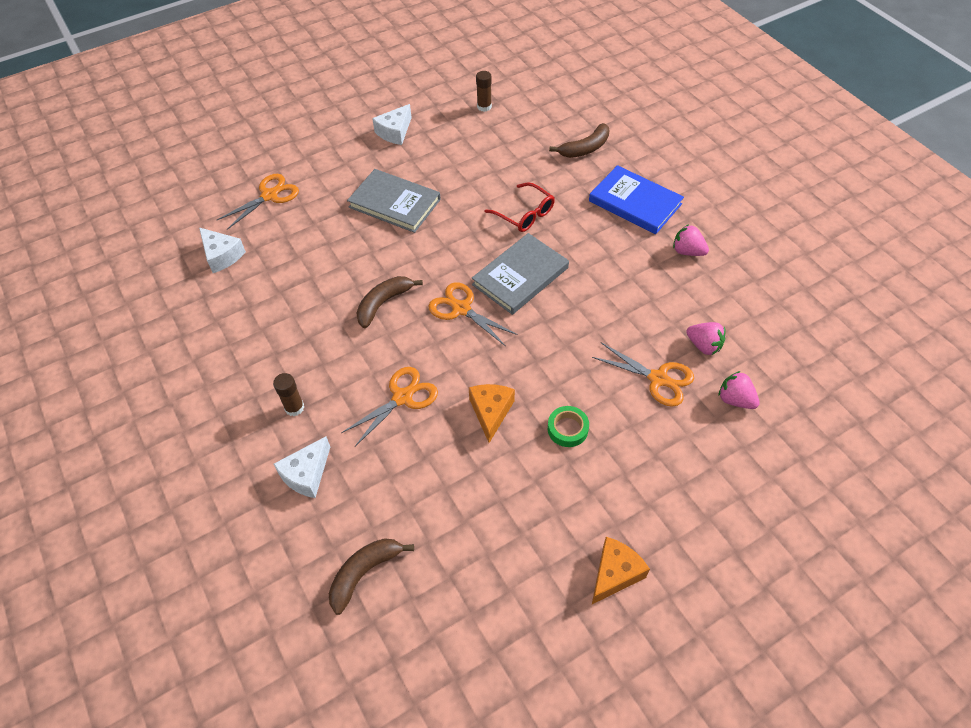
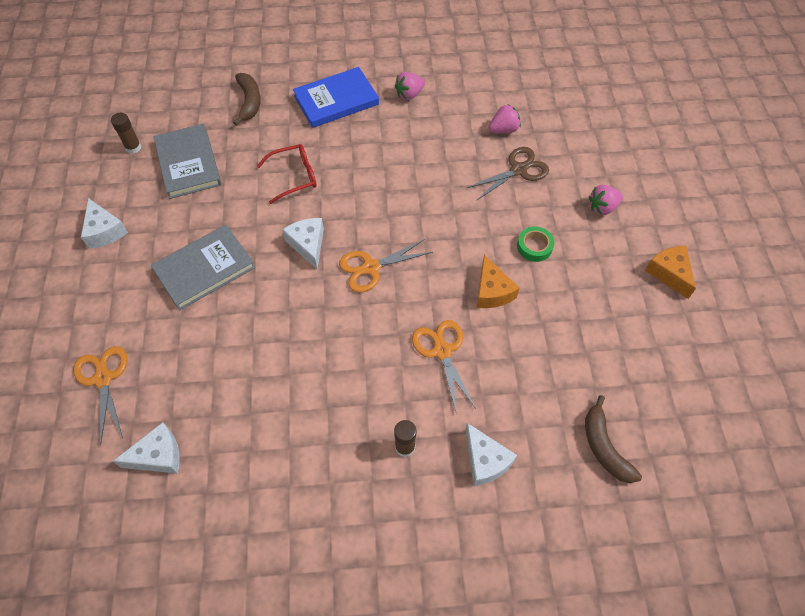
camera: 65 degrees left, 5 degrees up
brown banana [357,276,423,328] -> none
orange cheese [469,384,515,443] -> orange cheese turned 135 degrees counterclockwise [476,255,520,308]
grey book [472,233,569,315] -> grey book moved to [153,124,222,199]
orange scissors [592,343,694,407] -> brown scissors [467,147,549,200]
pink strawberry [718,371,760,409] -> pink strawberry moved to [589,185,623,215]
none -> white cheese [282,218,324,269]

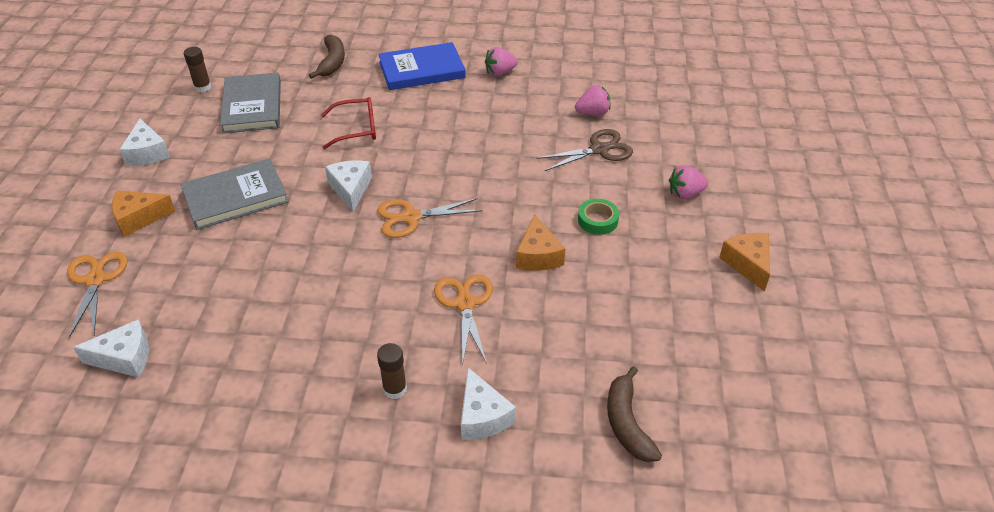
camera: 10 degrees right, 15 degrees down
none -> orange cheese [112,190,176,237]

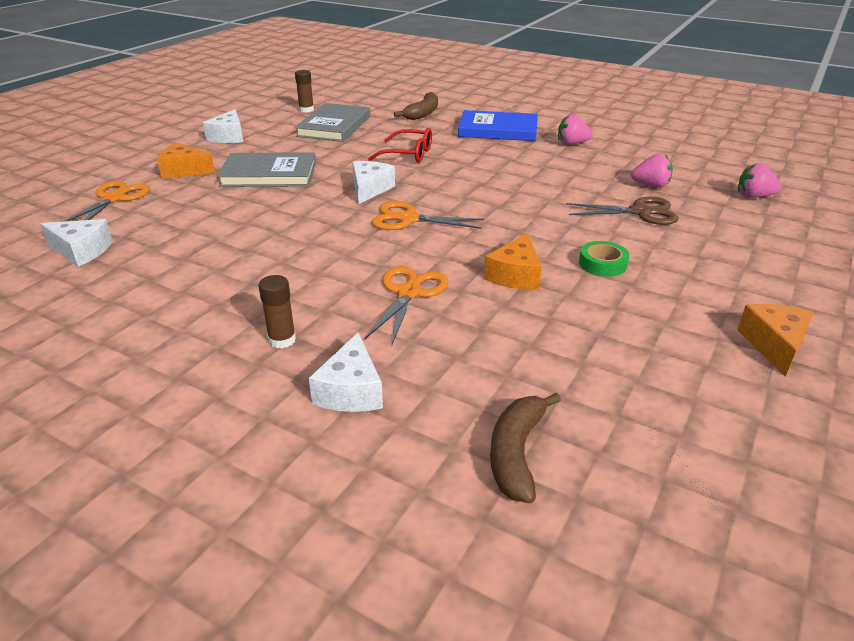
camera: 25 degrees right, 10 degrees down
pink strawberry [669,165,708,199] -> pink strawberry moved to [738,163,782,198]

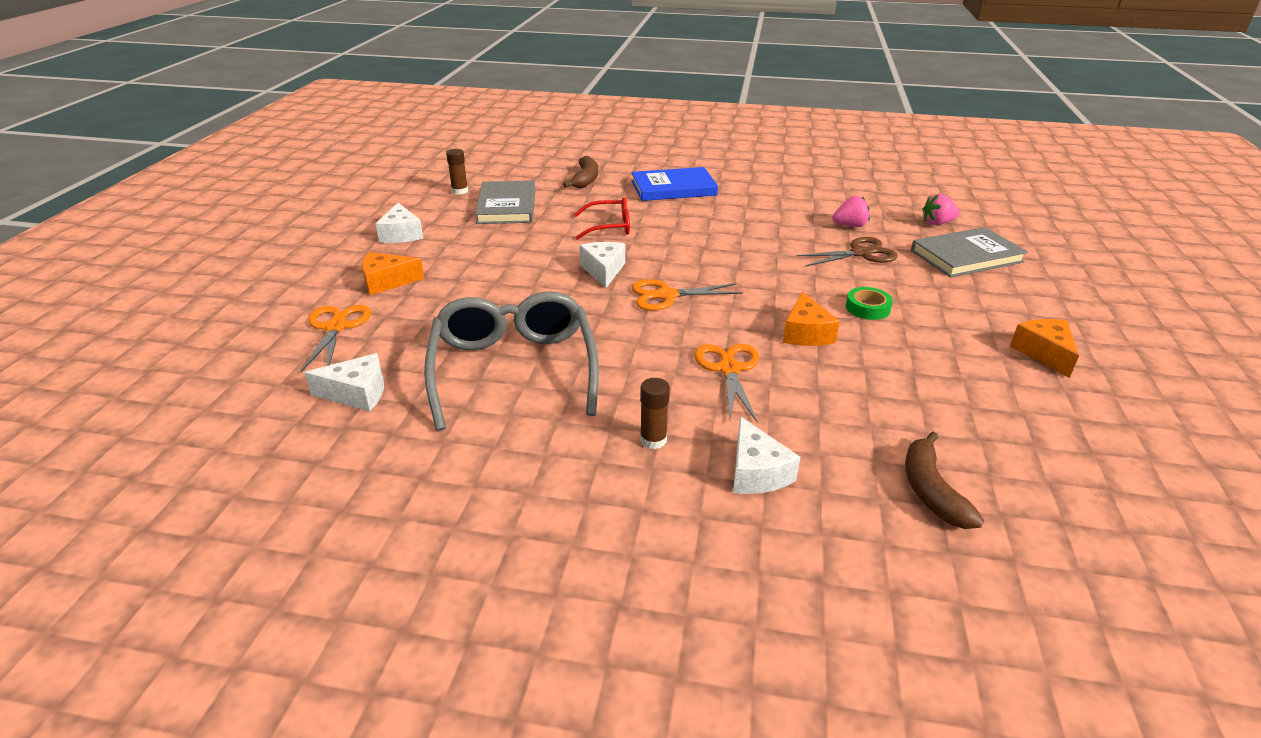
camera: 20 degrees left, 0 degrees up
grey book [217,152,316,187] -> grey book moved to [911,227,1028,277]
pink strawberry [558,114,593,145] -> none
none -> grey glasses [424,291,599,431]

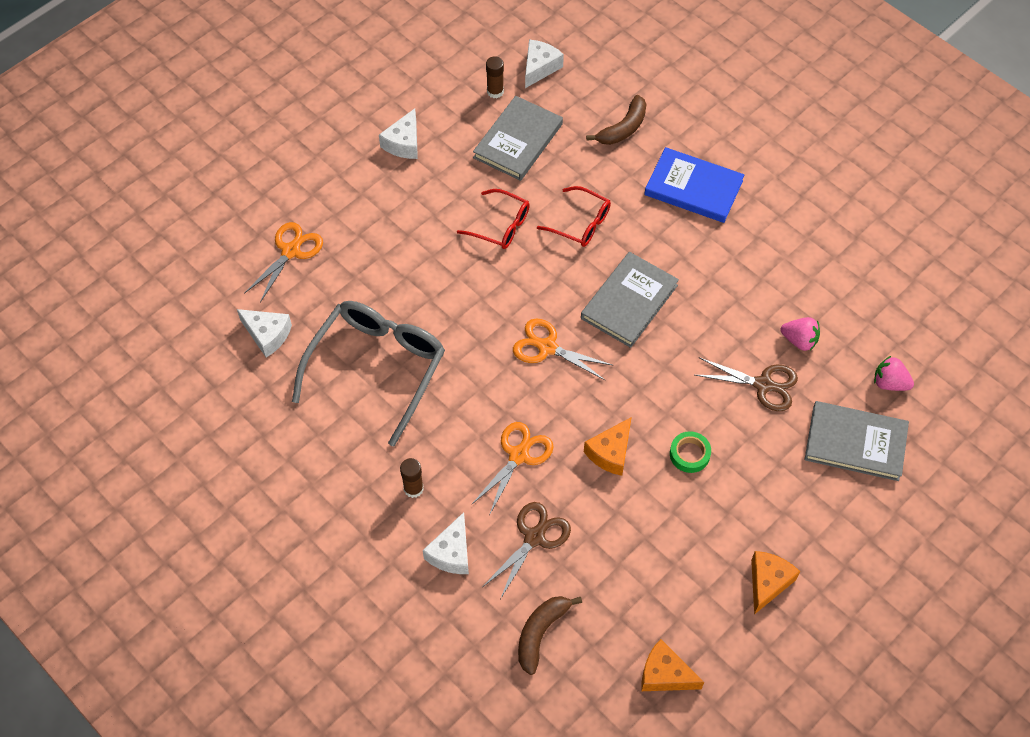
camera: 35 degrees right, 25 degrees up
orange cheese [362,252,424,295] -> orange cheese moved to [642,639,704,691]
white cheese [579,242,625,288] -> white cheese moved to [525,40,564,88]
none -> red glasses [457,189,530,249]
none -> brown scissors [484,502,571,599]
none -> grey book [581,252,679,348]

